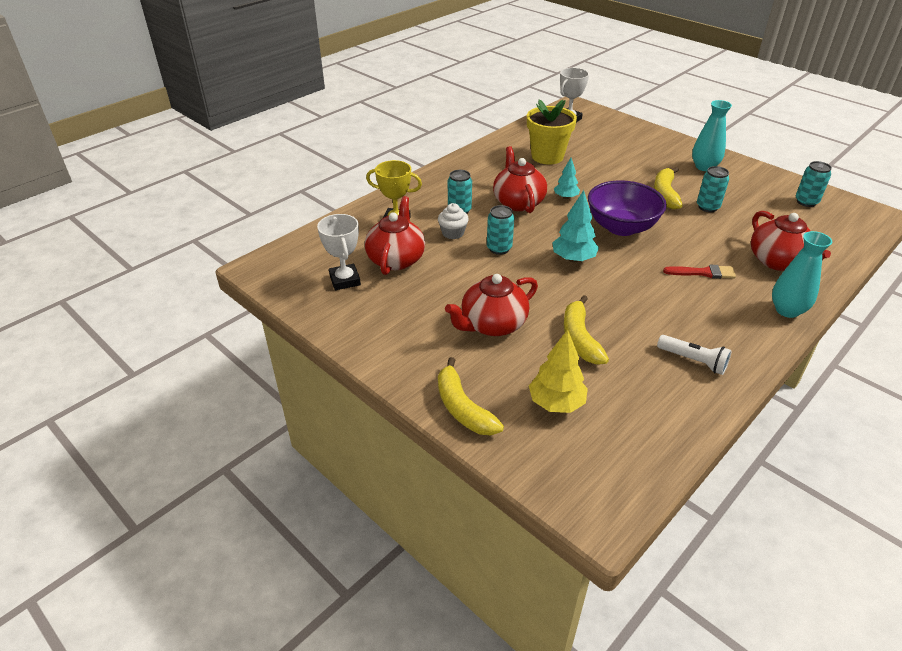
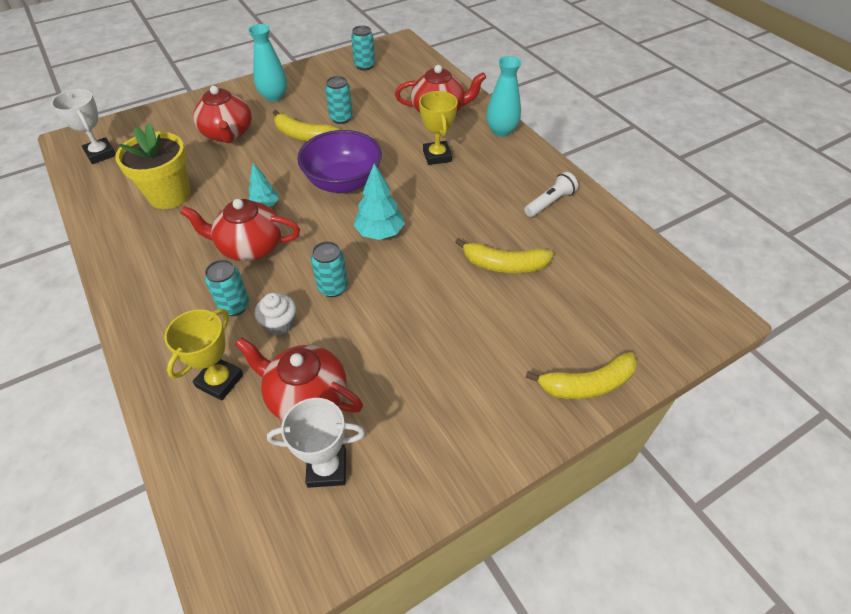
camera: 75 degrees left, 10 degrees up
red teapot [445,274,538,336] -> red teapot moved to [193,85,252,143]
yellow tree [529,329,588,413] -> none
red brush [663,265,736,279] -> yellow trophy [419,91,458,165]

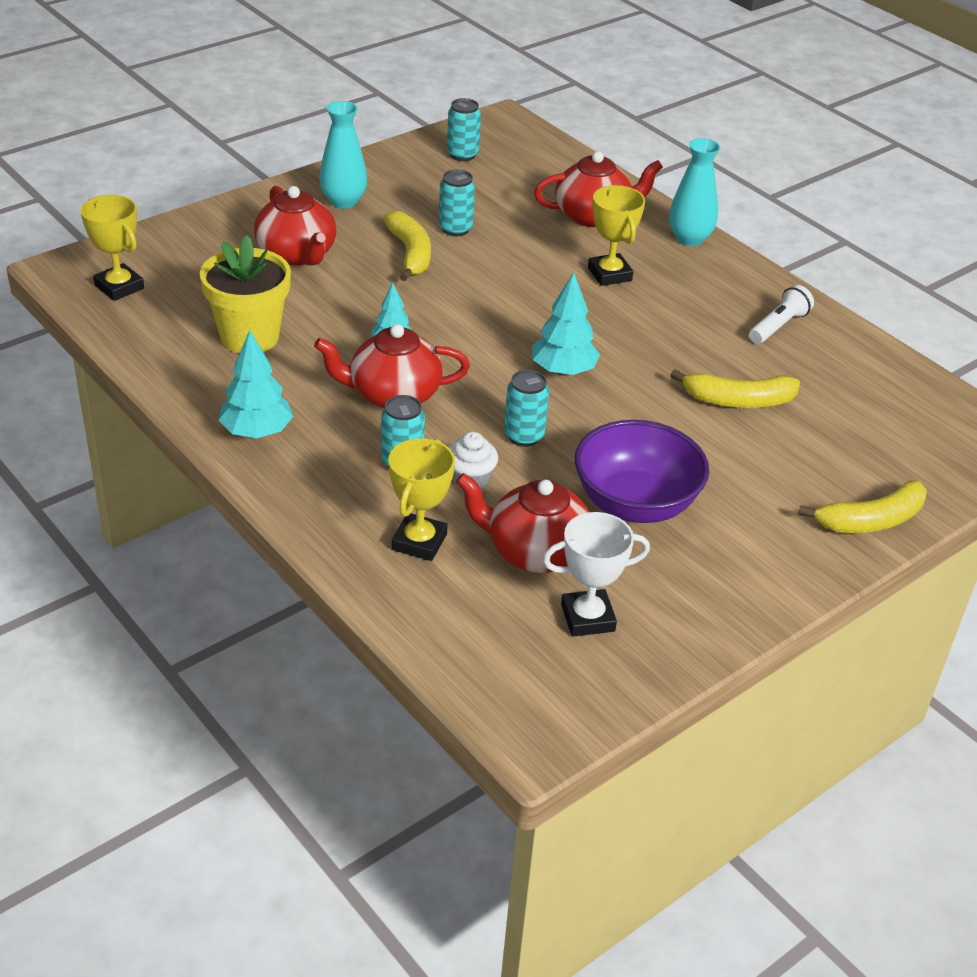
camera: 10 degrees left, 10 degrees down
white trophy [51,89,116,164] -> yellow trophy [81,195,144,301]
yellow banana [273,110,340,141] -> yellow banana turned 120 degrees counterclockwise [383,211,431,281]
purple bowl [297,130,382,193] -> purple bowl moved to [575,420,709,523]
none -> turquoise tree [218,330,293,438]

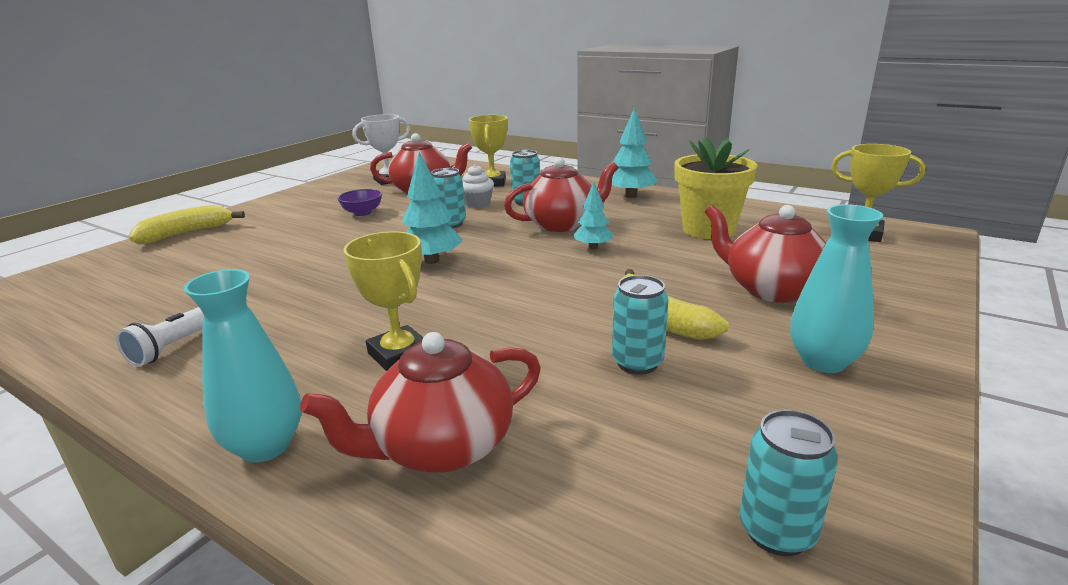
camera: 165 degrees right, 15 degrees down
purple bowl [575,420,709,523] -> purple bowl [337,189,382,216], size x0.48
yellow banana [671,369,800,408] -> none

